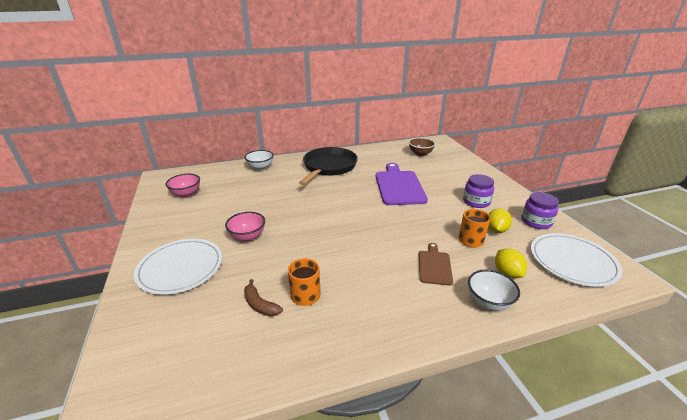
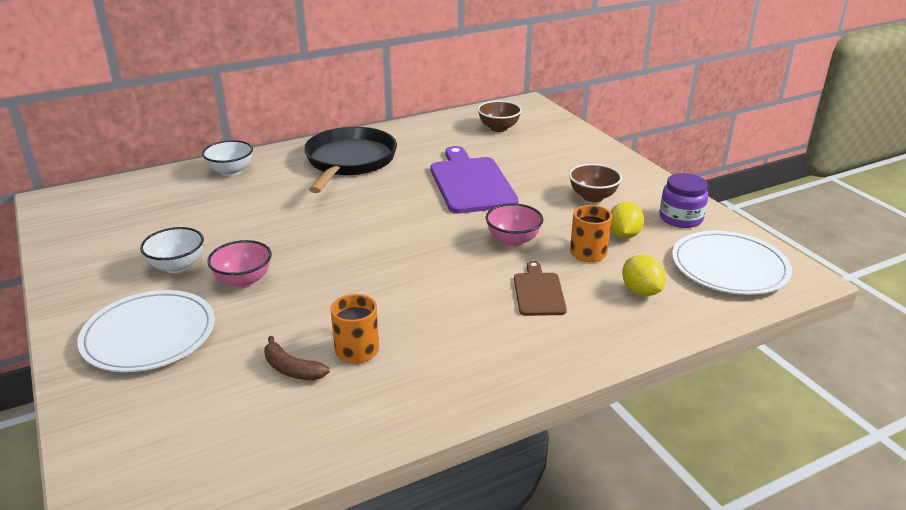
camera: 10 degrees left, 0 degrees up
pink bowl [165,174,200,198] -> pink bowl moved to [486,203,543,247]
purple jar [463,174,494,208] -> brown bowl [569,164,622,202]
white bowl [468,270,520,311] -> white bowl moved to [140,227,204,273]

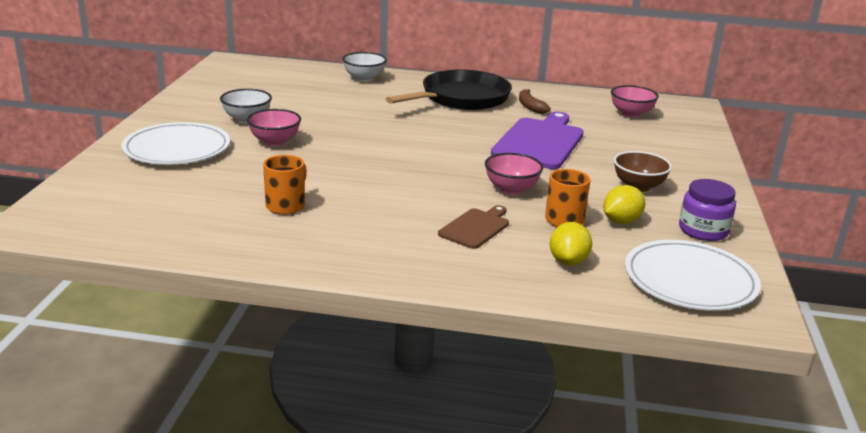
camera: 35 degrees right, 5 degrees down
brown banana [264,336,330,381] -> brown banana moved to [519,89,550,114]
brown bowl [477,101,522,132] -> pink bowl [611,85,659,118]

